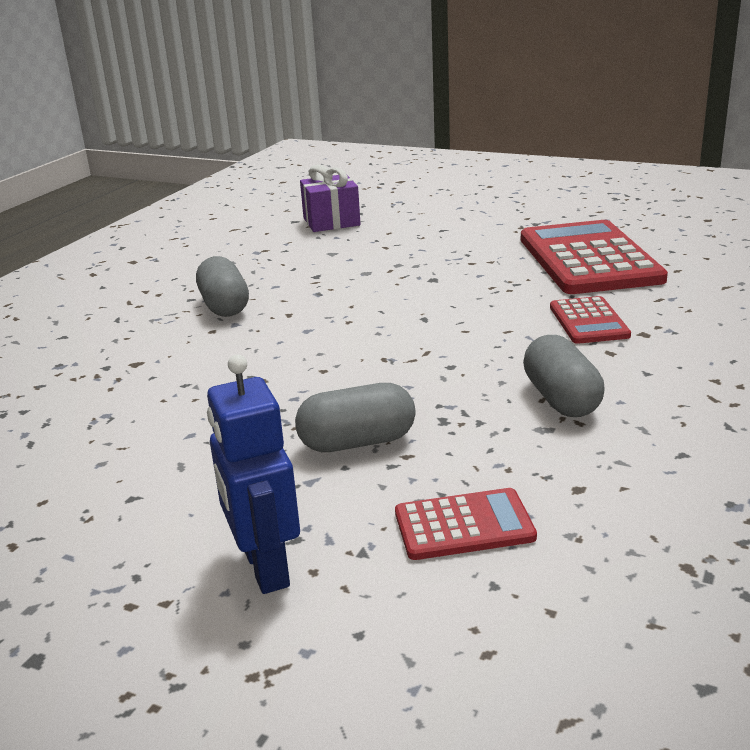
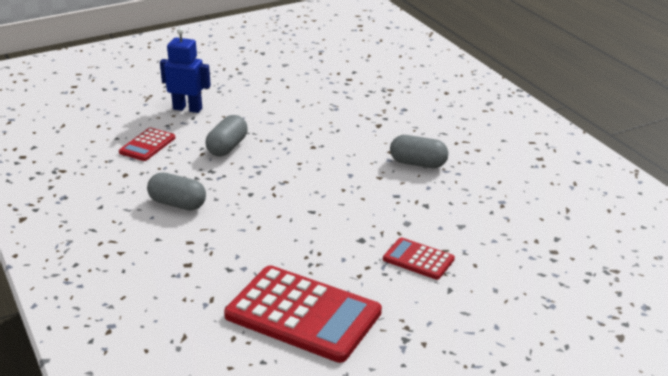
camera: 125 degrees right, 5 degrees up
purple gift [300,165,361,232] -> none
red calculator [550,296,631,344] -> red calculator moved to [383,237,455,280]

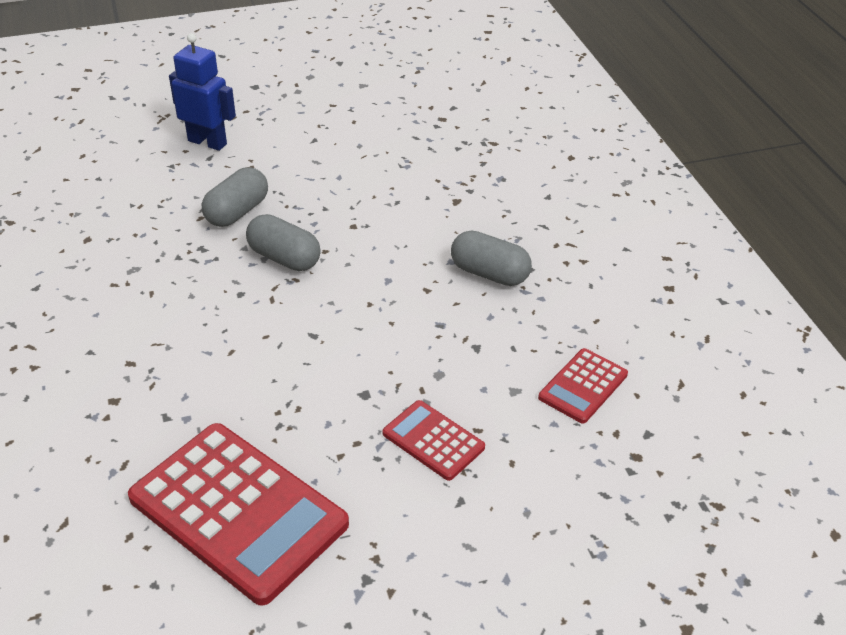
camera: 10 degrees right, 10 degrees up
red calculator [119,128,175,161] -> red calculator moved to [538,348,628,424]
grey capsule [147,172,206,210] -> grey capsule moved to [246,214,321,271]

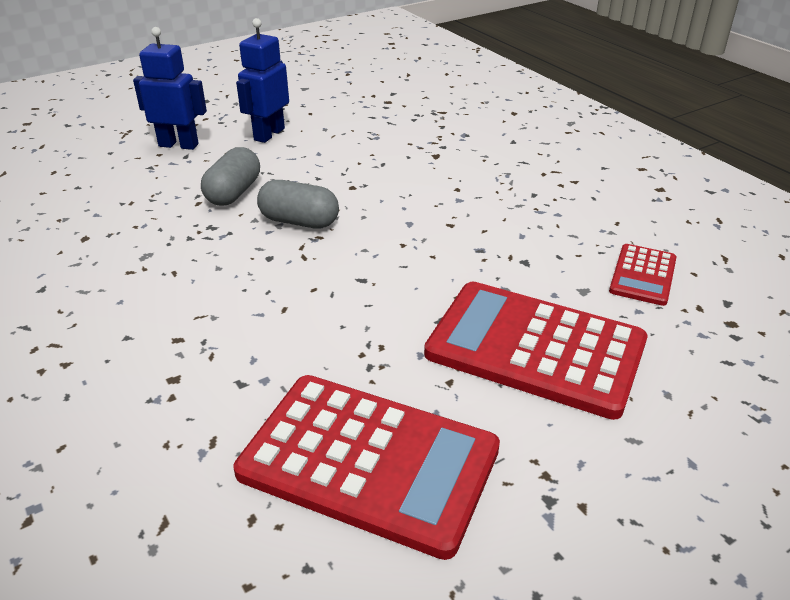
camera: 15 degrees left, 5 degrees down
red calculator [383,400,485,481] -> red calculator [424,282,647,420], size x2.03
grey capsule [451,230,532,286] -> none
none -> blue robot [236,18,289,143]

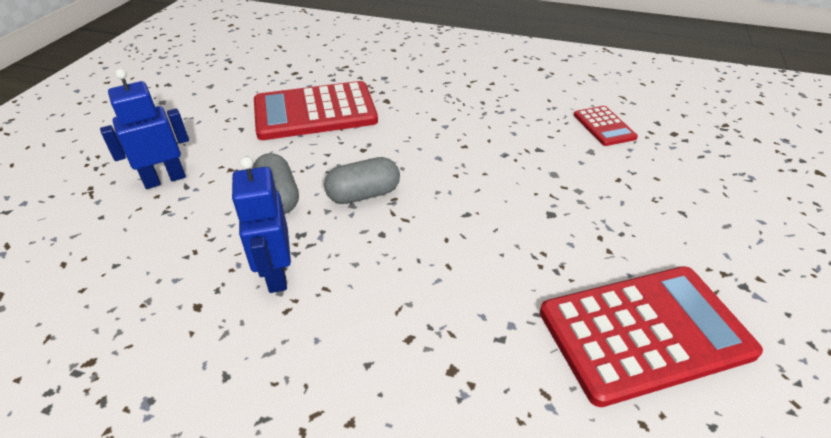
camera: 40 degrees left, 5 degrees up
blue robot [236,18,289,143] -> blue robot moved to [232,156,291,293]
red calculator [424,282,647,420] -> red calculator moved to [254,81,378,140]

